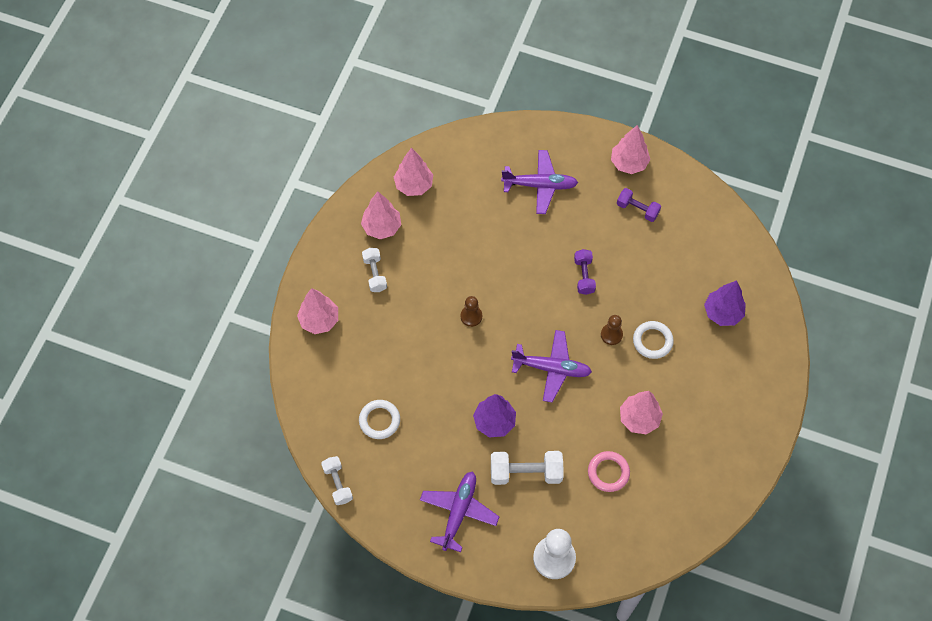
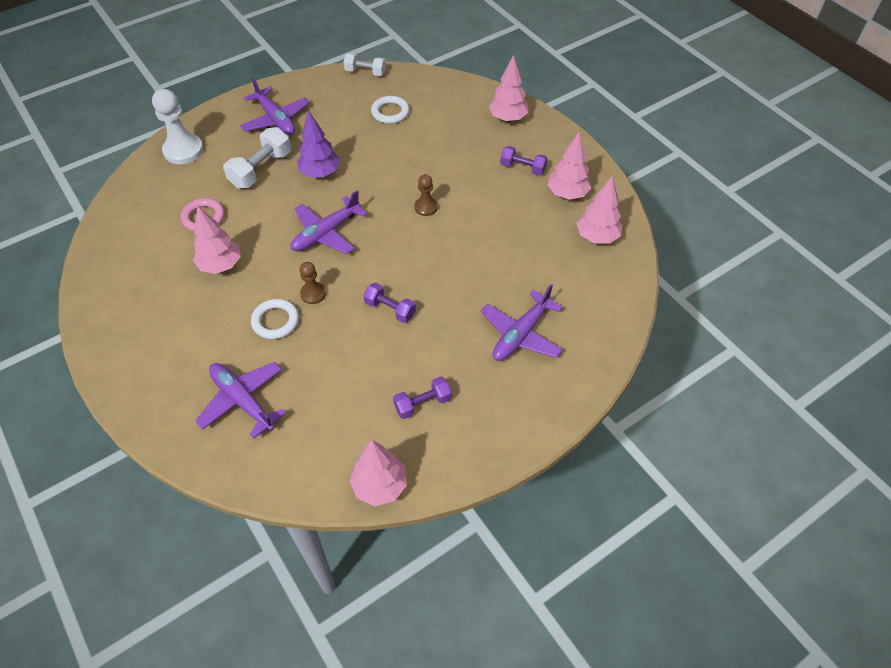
camera: 125 degrees right, 10 degrees down
white dumbbell [362,248,387,292] -> purple dumbbell [500,146,547,176]
pink tree [611,125,650,174] -> pink tree moved to [350,440,407,506]
purple tree [704,280,746,326] -> purple plane [195,362,286,438]

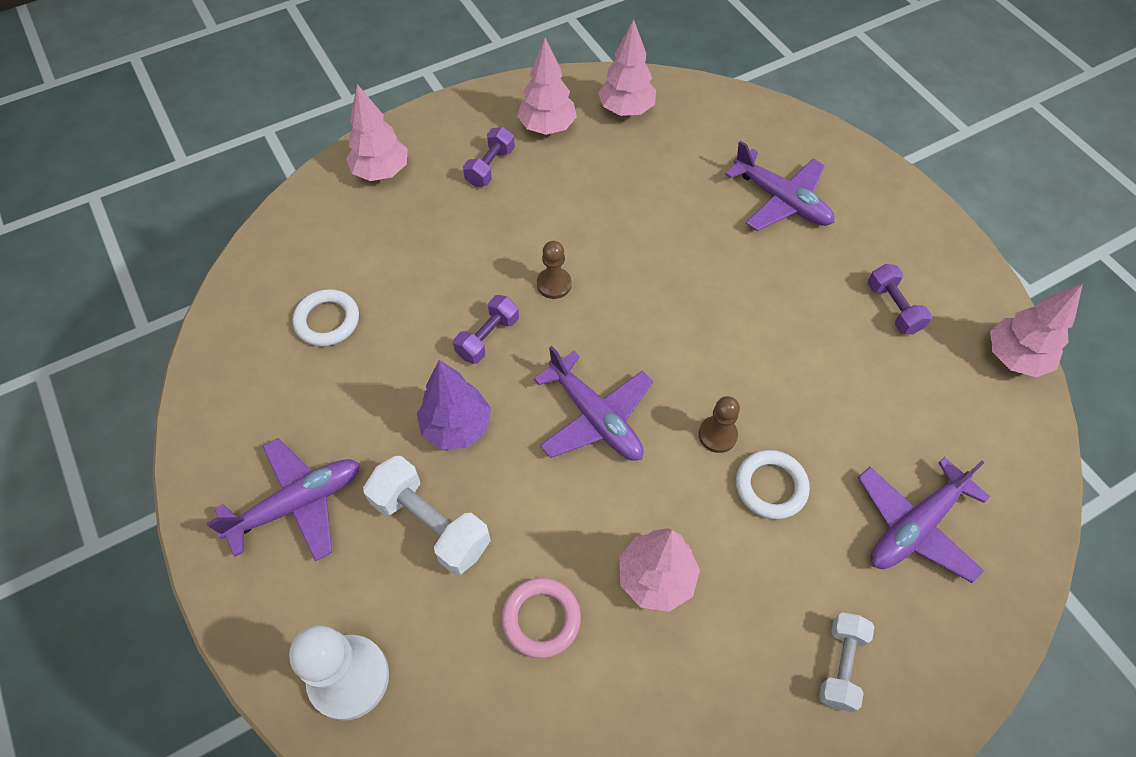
camera: 85 degrees left, 5 degrees up
white dumbbell [344,53,386,76] -> white dumbbell moved to [819,612,874,713]
purple dumbbell [363,283,416,323] -> purple dumbbell moved to [453,295,519,364]

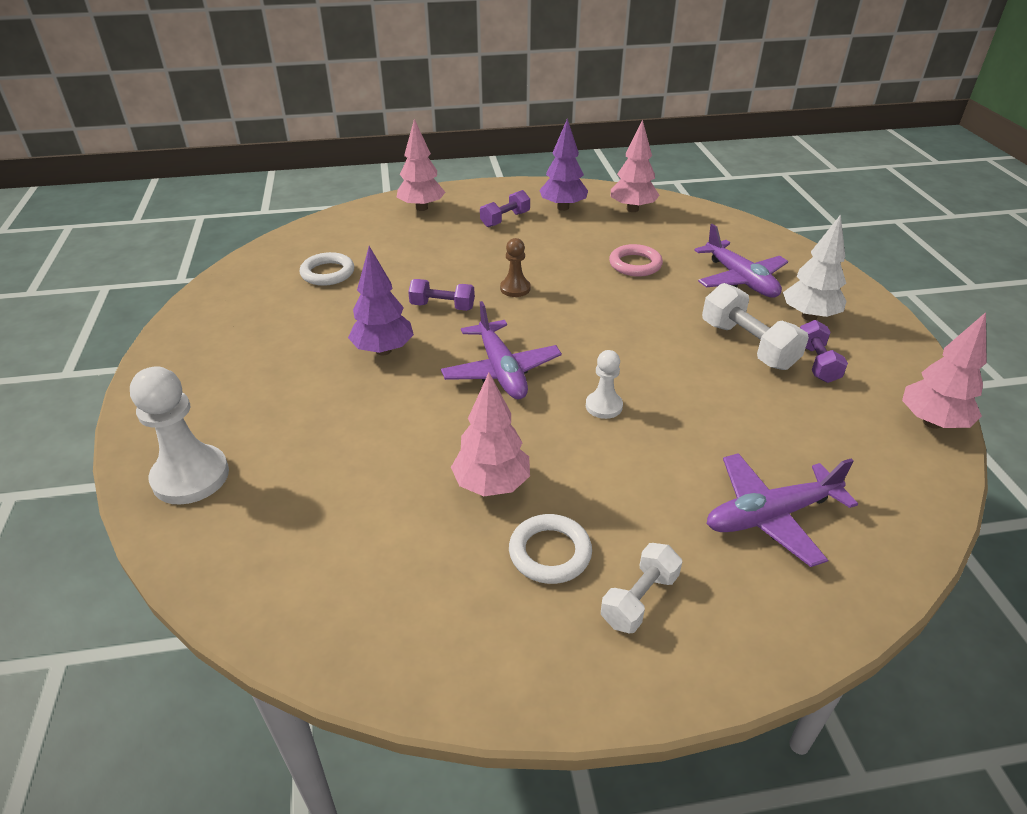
camera: 20 degrees right, 20 degrees down
purple plane [206,438,360,561] -> none
white dumbbell [363,456,491,575] -> white dumbbell moved to [702,283,809,370]
purple dumbbell [453,295,519,364] -> purple dumbbell turned 45 degrees clockwise [408,279,475,311]
pink ring [501,578,581,658] -> pink ring moved to [609,244,663,277]
pink tree [517,38,577,135] -> purple tree [539,119,588,211]
brown pawn [699,396,740,453] -> white pawn [586,350,623,419]
white ring [736,450,810,519] -> white ring moved to [509,514,592,584]
none -> white tree [783,214,846,321]

